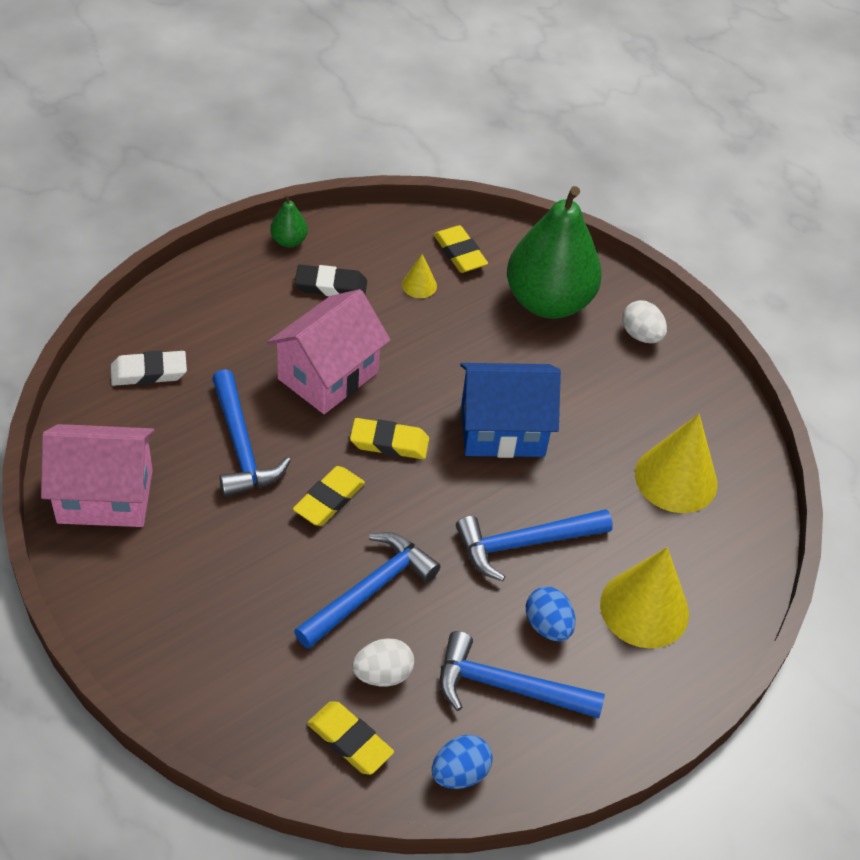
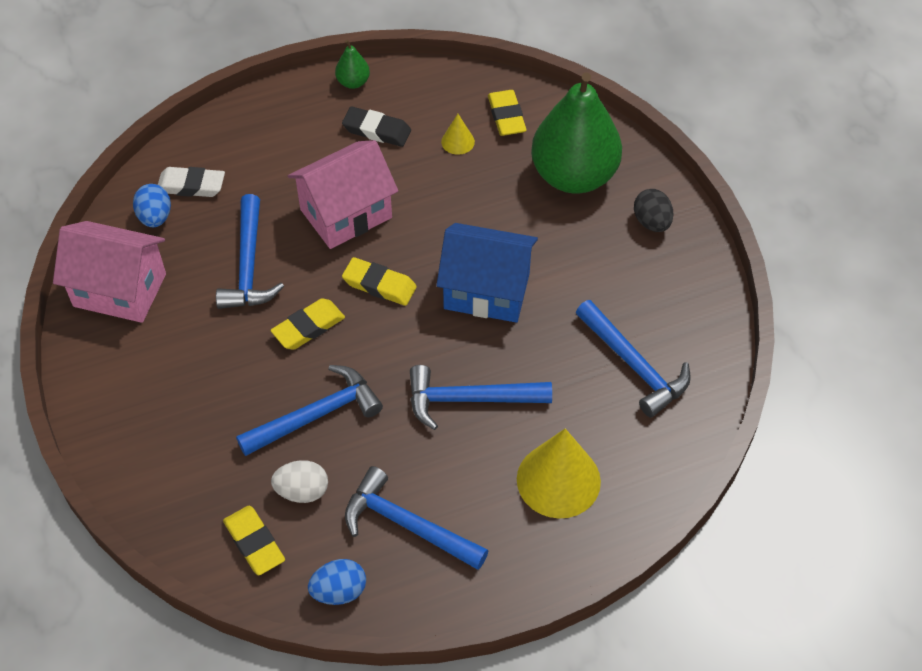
camera: 20 degrees right, 5 degrees up
blue egg [526,587,575,641] -> blue egg moved to [133,184,171,227]
white egg [622,300,667,343] -> black egg [634,189,674,232]
yellow cone [635,414,718,513] -> blue hammer [576,300,691,417]

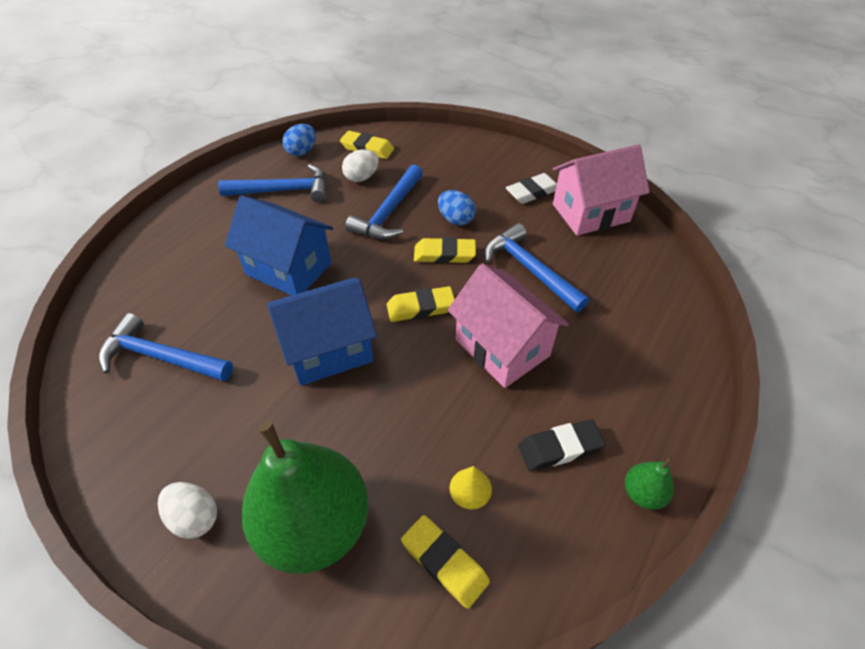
camera: 145 degrees right, 5 degrees down
blue egg [133,184,171,227] -> blue egg moved to [438,190,476,226]
white eraser [158,167,225,197] -> white eraser moved to [506,173,557,204]
yellow eraser [270,298,345,350] -> yellow eraser turned 75 degrees clockwise [414,237,476,263]
pink house [288,140,398,249] -> pink house turned 60 degrees counterclockwise [447,263,569,388]
blue hammer [410,365,552,430] -> blue house [225,195,333,295]
yellow cone [517,428,601,518] -> none
black egg [634,189,674,232] -> white egg [158,482,217,539]

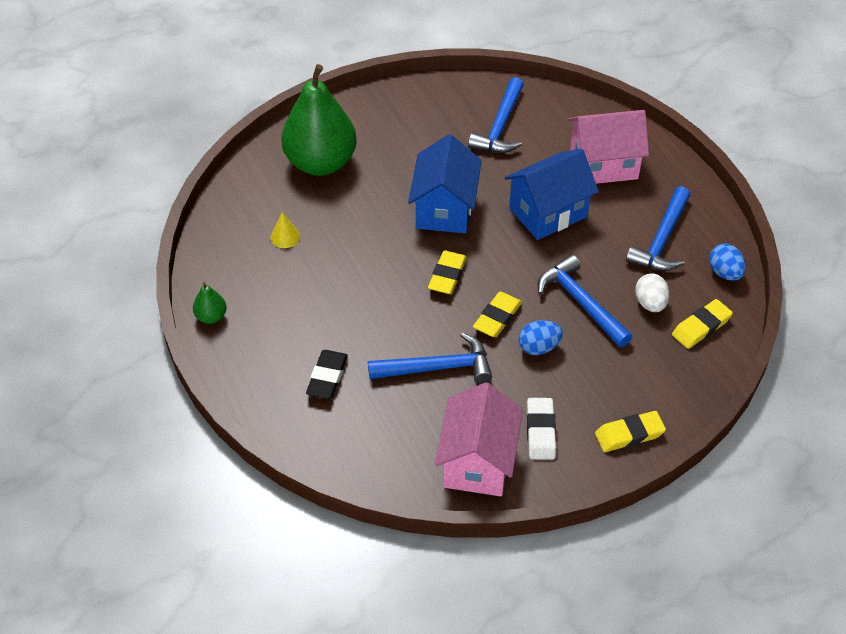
camera: 120 degrees right, 0 degrees up
blue hammer [99,313,233,382] -> blue hammer turned 150 degrees clockwise [468,77,524,153]
white egg [158,482,217,539] -> none
yellow eraser [401,515,490,609] -> yellow eraser moved to [595,411,666,452]
pink house [447,263,569,388] -> pink house moved to [568,110,649,184]
black eraser [518,419,606,471] -> black eraser moved to [306,350,348,399]

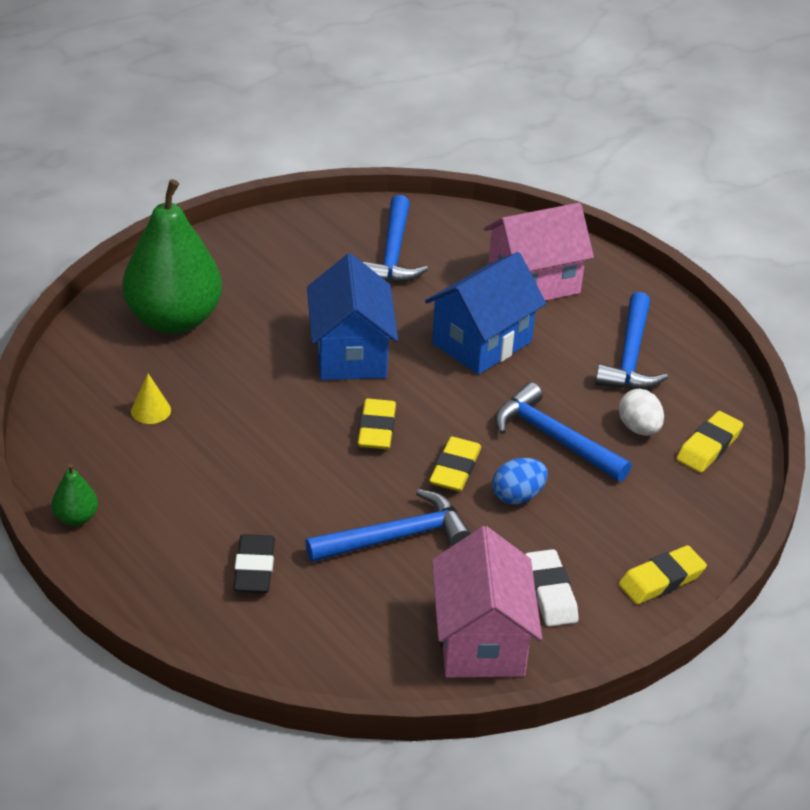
camera: 15 degrees left, 10 degrees down
blue egg [709,244,746,281] -> none

